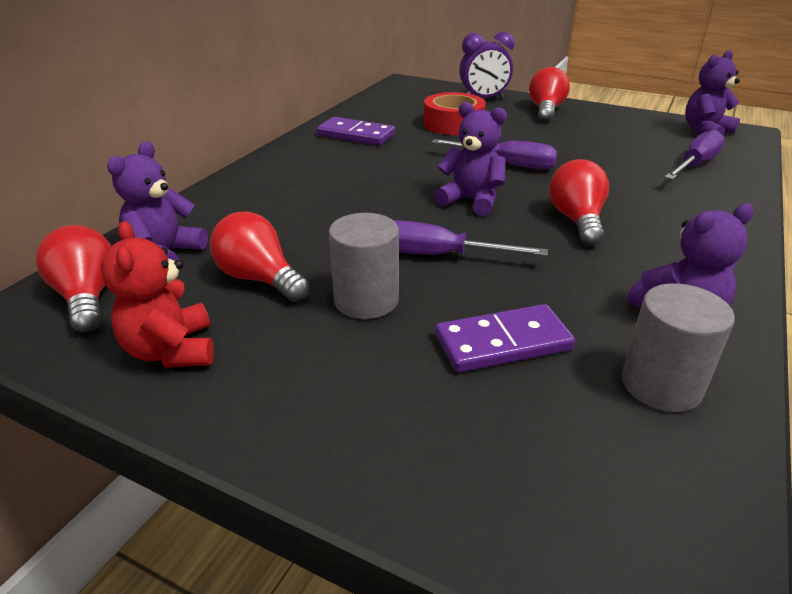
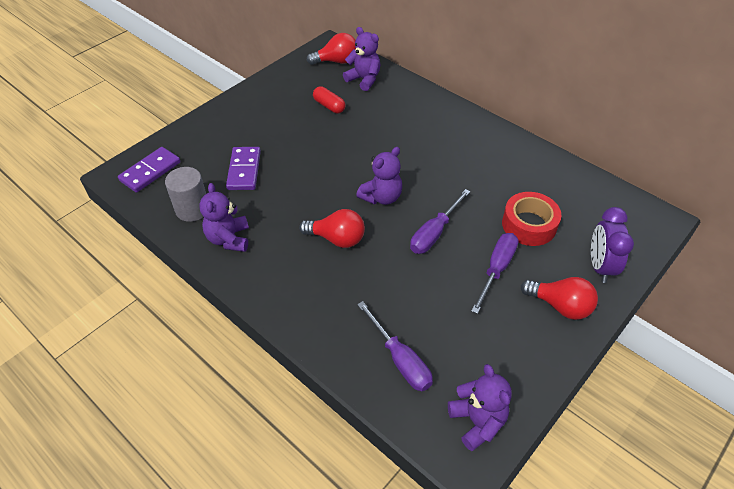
camera: 105 degrees right, 15 degrees up
red teddy bear [101,221,214,368] -> none
red light bulb [210,211,310,302] -> red capsule [313,86,345,113]
purple domino [317,117,395,145] -> purple domino moved to [118,147,181,193]
grey cylinder [329,213,399,319] -> none
purple screwdriver [393,220,548,256] -> purple screwdriver moved to [471,233,519,314]

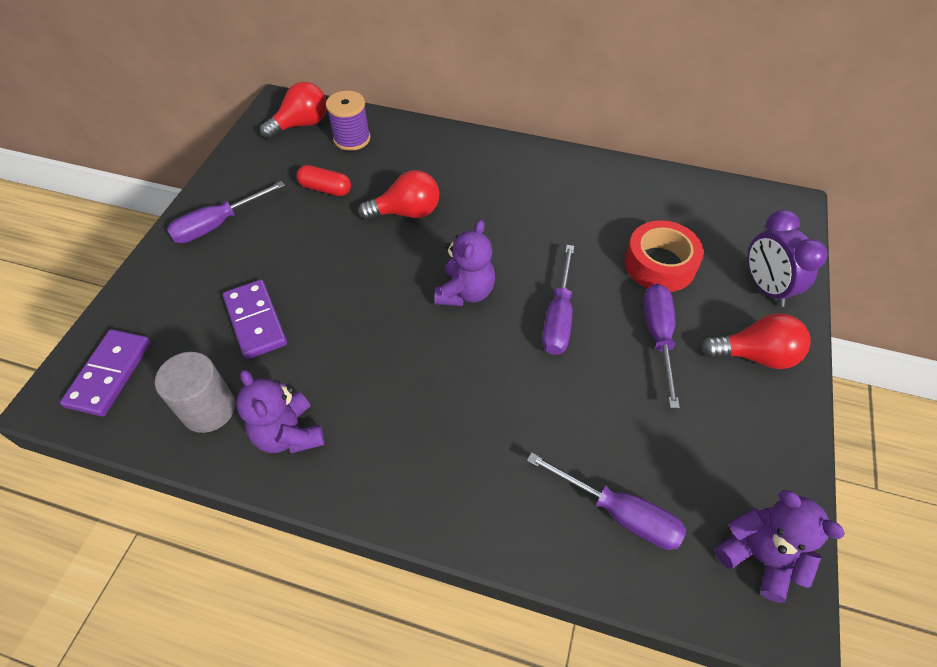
camera: 25 degrees left, 5 degrees up
red light bulb [299,209,365,248] -> red light bulb moved to [359,170,439,220]
purple teddy bear [343,27,381,91] -> purple spool [326,91,371,151]
none -> purple screwdriver [167,181,285,243]

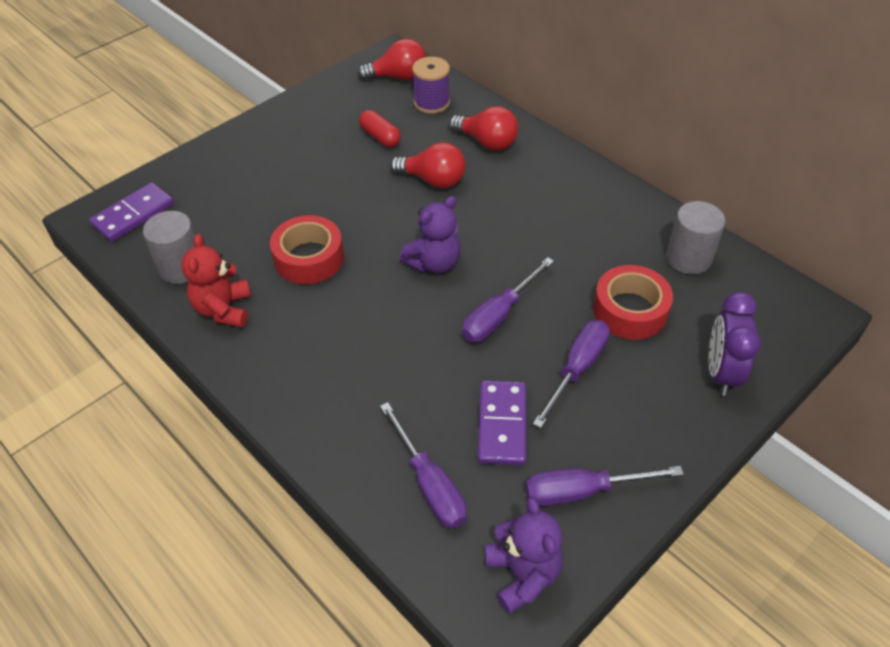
camera: 30 degrees right, 5 degrees down
purple screwdriver [167,181,285,243] -> purple screwdriver moved to [525,466,684,506]
purple domino [223,280,287,360] -> purple domino moved to [478,381,526,465]
purple teddy bear [236,370,325,453] -> red teddy bear [182,234,251,327]
red light bulb [702,313,811,369] -> red light bulb moved to [449,106,518,151]
none -> red tape [270,215,344,284]
none -> grey cylinder [666,201,726,274]

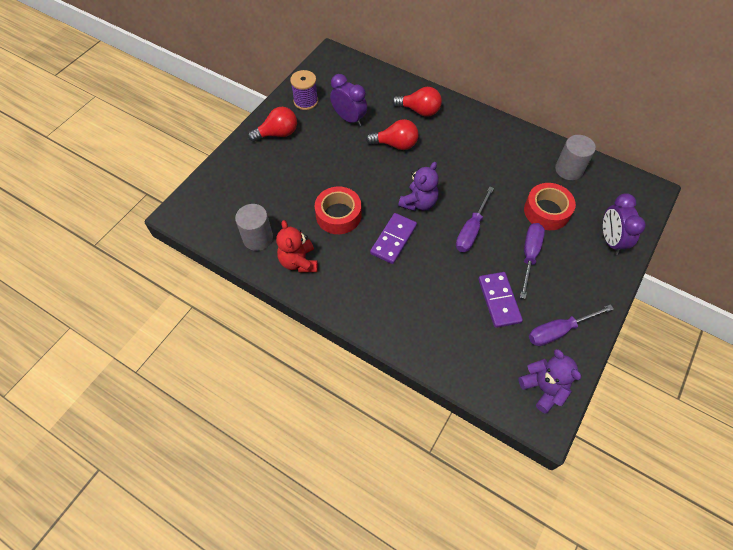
camera: 15 degrees left, 10 degrees up
purple domino [89,183,174,242] -> purple domino moved to [370,213,417,264]
red light bulb [357,39,426,80] -> red light bulb moved to [248,107,297,142]
red capsule [359,110,401,147] -> purple clock [330,74,367,126]
purple screwdriver [380,402,467,529] -> none
purple spool [412,57,450,114] -> purple spool moved to [290,70,318,110]

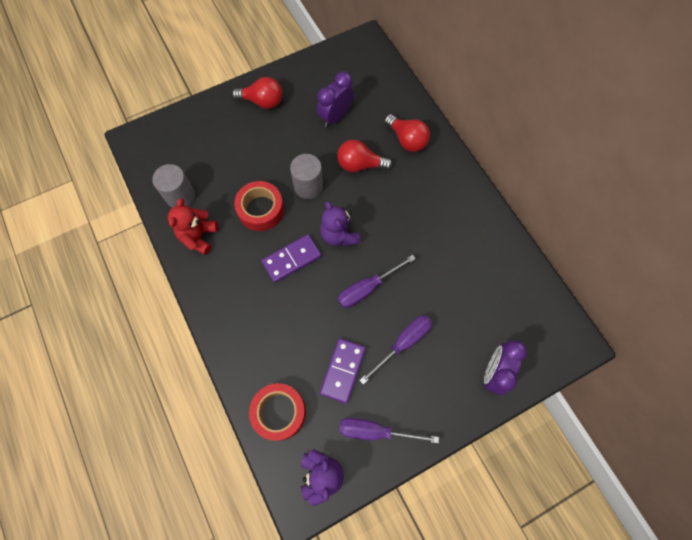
camera: 30 degrees right, 10 degrees up
purple spool [290,70,318,110] -> none
purple clock [330,74,367,126] -> purple clock turned 120 degrees counterclockwise [317,72,354,127]
red light bulb [366,119,419,150] -> red light bulb turned 150 degrees clockwise [337,140,392,172]
purple teddy bear [398,162,439,211] -> purple teddy bear turned 90 degrees clockwise [320,201,360,246]
red tape [524,183,576,230] -> red tape moved to [249,383,306,441]
grey cylinder [555,135,596,180] -> grey cylinder moved to [290,154,323,199]

